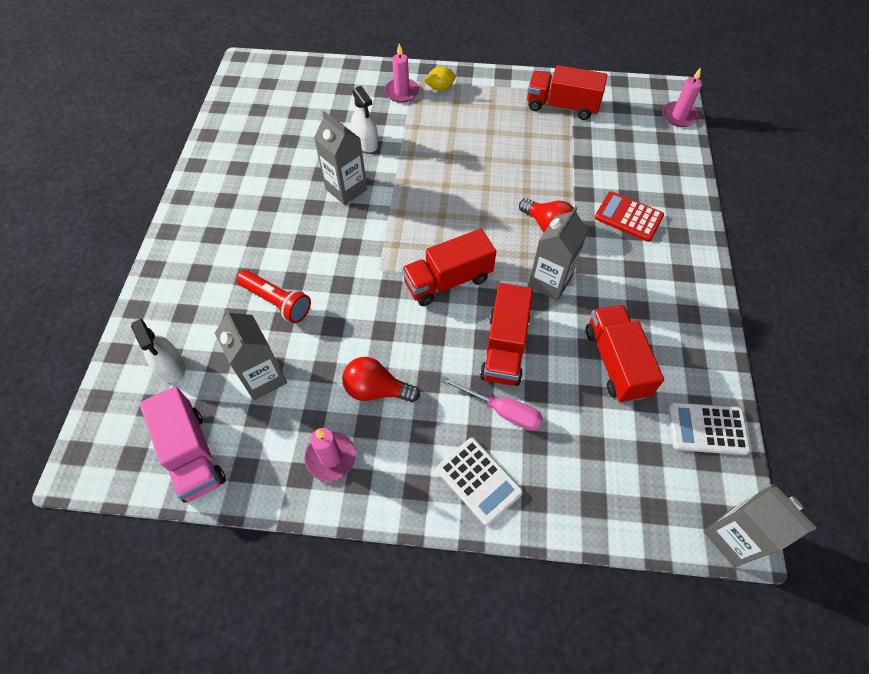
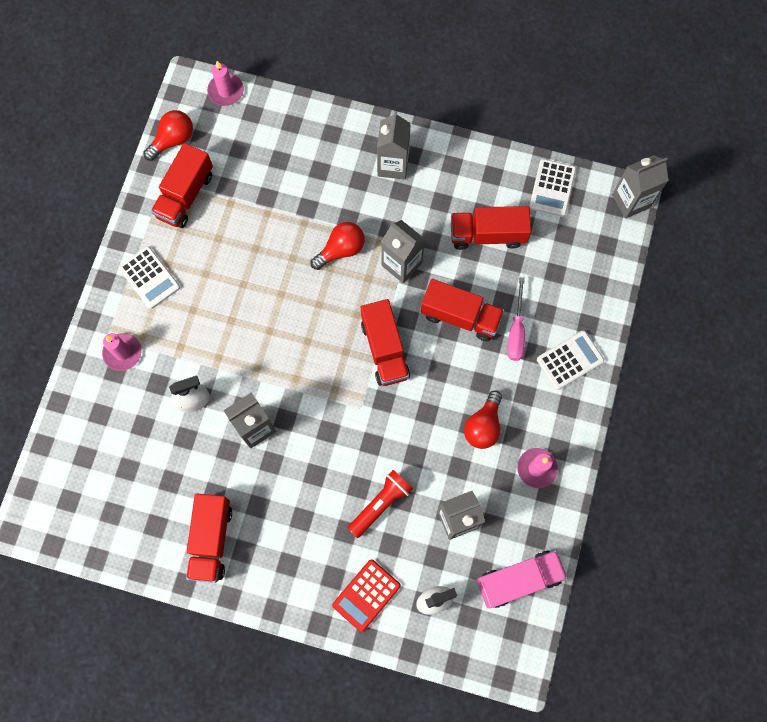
camera: 80 degrees left, 15 degrees up
yellow lemon [425,66,456,91] -> none
pink screwdriver [440,376,543,431] -> pink screwdriver turned 150 degrees clockwise [507,277,525,361]
red calculator [594,191,664,242] -> red calculator moved to [332,559,401,632]
none -> white calculator [119,246,180,309]
none -> red light bulb [143,110,193,161]
none -> red truck [186,494,232,583]
none -> grey carton [377,111,411,179]

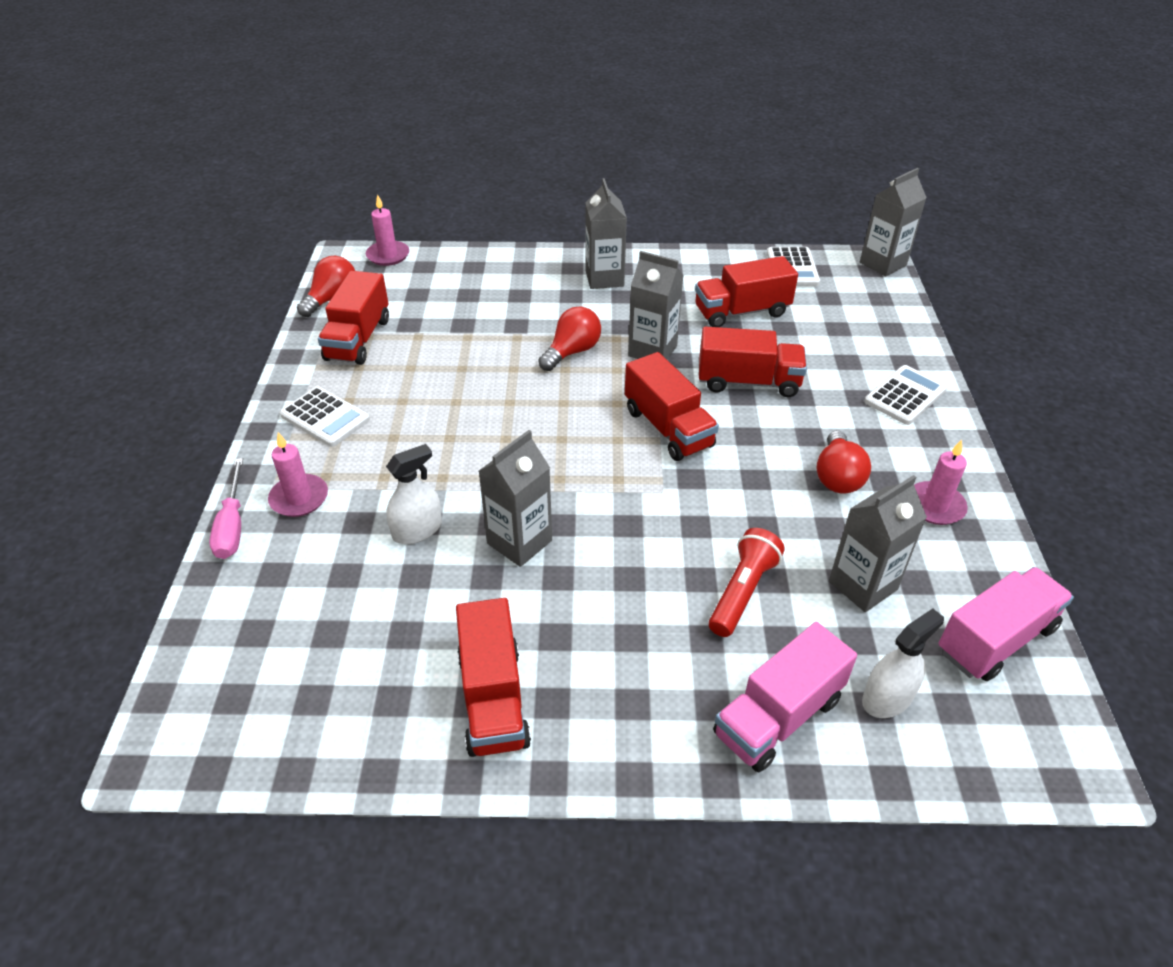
camera: 15 degrees left, 30 degrees down
red calculator [332,559,401,632] -> pink truck [713,622,857,772]
pink screwdriver [507,277,525,361] -> pink screwdriver moved to [209,458,243,559]

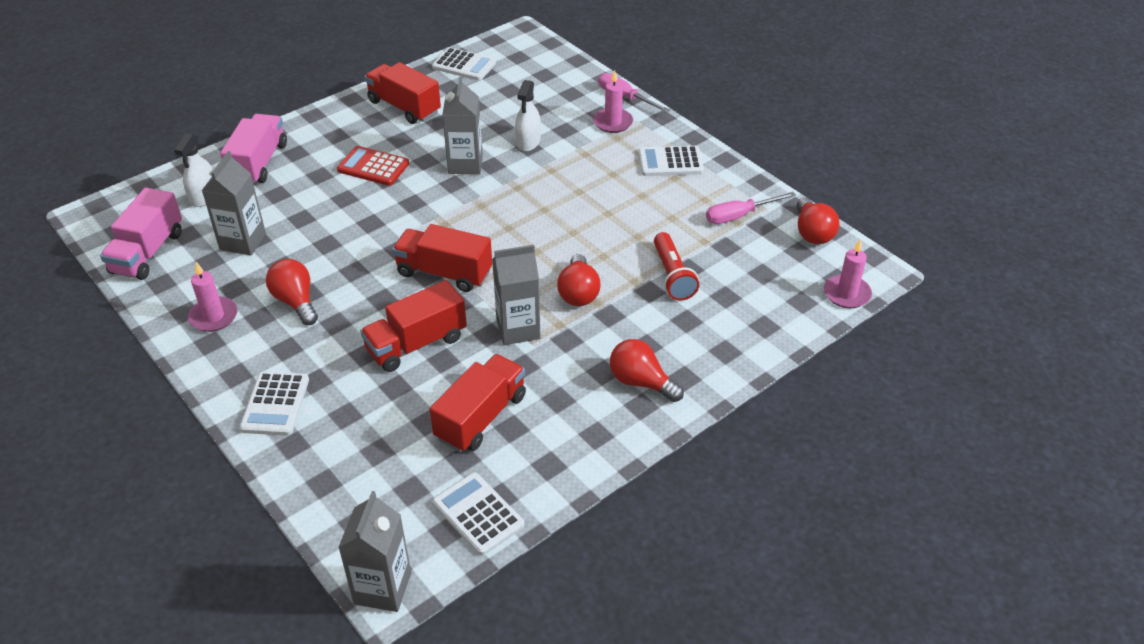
camera: 140 degrees right, 0 degrees up
red truck [318,271,389,365] -> pink screwdriver [706,192,796,224]
grey carton [586,178,627,289] -> red light bulb [610,339,684,402]
red flashlight [709,528,785,637] -> red flashlight moved to [654,232,699,301]
none -> red calculator [337,146,409,186]
none -> white calculator [432,47,496,81]

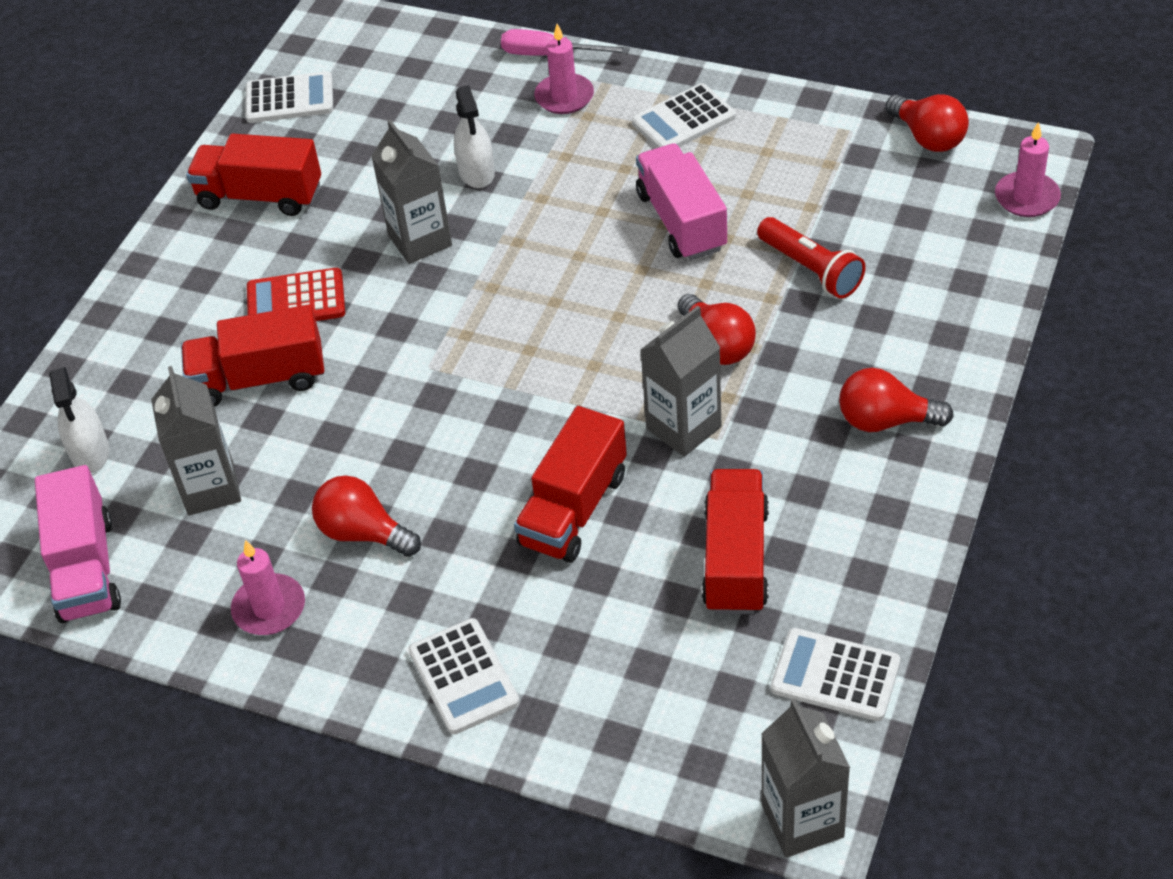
camera: 25 degrees left, 5 degrees up
pink truck [220,114,287,184] -> pink truck moved to [636,143,727,260]
red truck [392,224,492,292] -> red truck moved to [181,305,324,407]
pink screwdriver [706,192,796,224] -> none

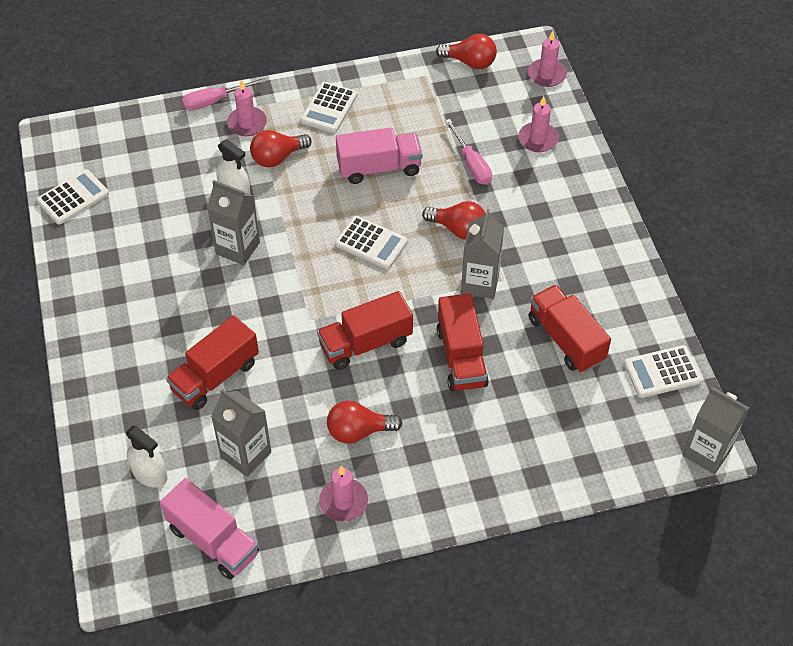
camera: 40 degrees left, 5 degrees up
red truck [186,134,321,216] -> red truck moved to [317,291,413,370]
red calculator [247,268,345,321] -> none
white calculator [408,618,520,734] -> white calculator moved to [335,216,408,269]
pink truck [636,143,727,260] -> pink truck turned 135 degrees clockwise [336,128,422,184]
red flashlight [757,217,866,299] -> pink screwdriver [445,119,492,185]
red light bulb [839,368,954,432] -> red light bulb moved to [250,130,312,168]
none -> pink candle [518,96,559,152]

